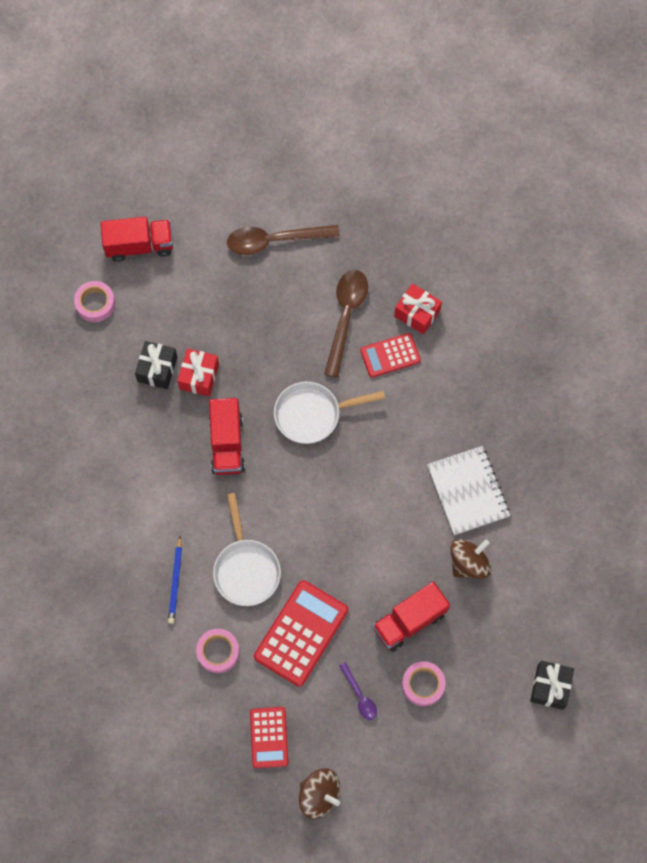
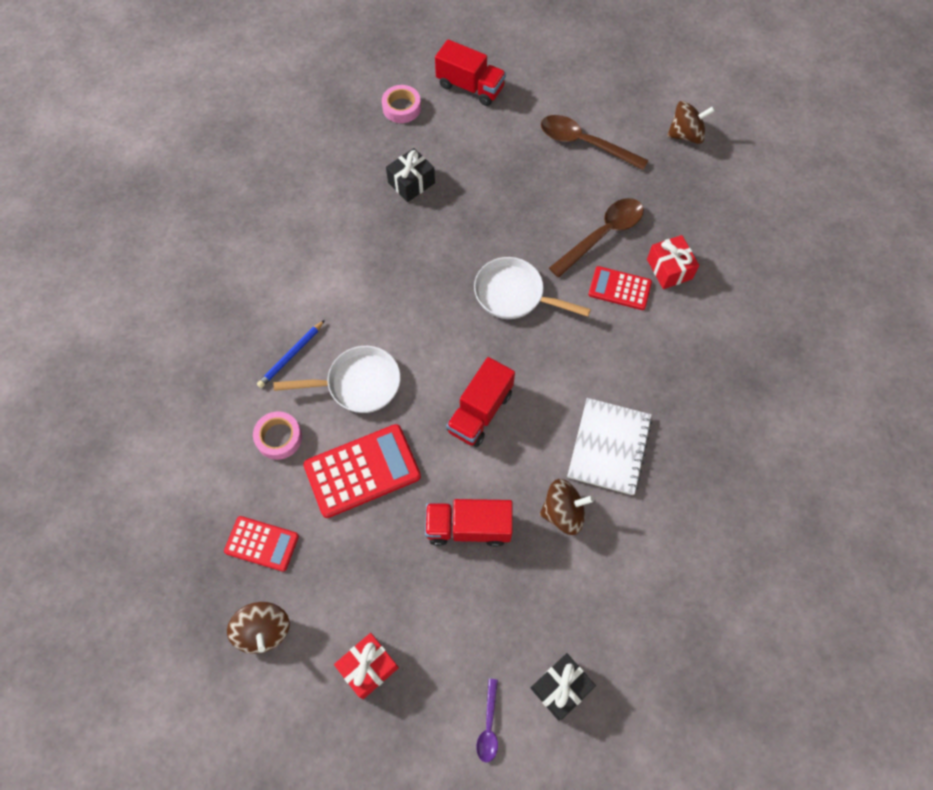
camera: 35 degrees right, 5 degrees down
red gift [177,348,219,397] -> red gift moved to [334,633,399,699]
red truck [209,398,245,475] -> red truck moved to [446,357,515,447]
white pan [213,493,281,606] -> white pan turned 120 degrees counterclockwise [274,346,401,413]
red calculator [250,707,288,768] -> red calculator turned 105 degrees counterclockwise [224,516,299,572]
purple spoon [339,662,377,720] -> purple spoon moved to [476,679,498,762]
pink tape [402,661,445,706] -> none
none -> brown spinning top [667,101,715,144]

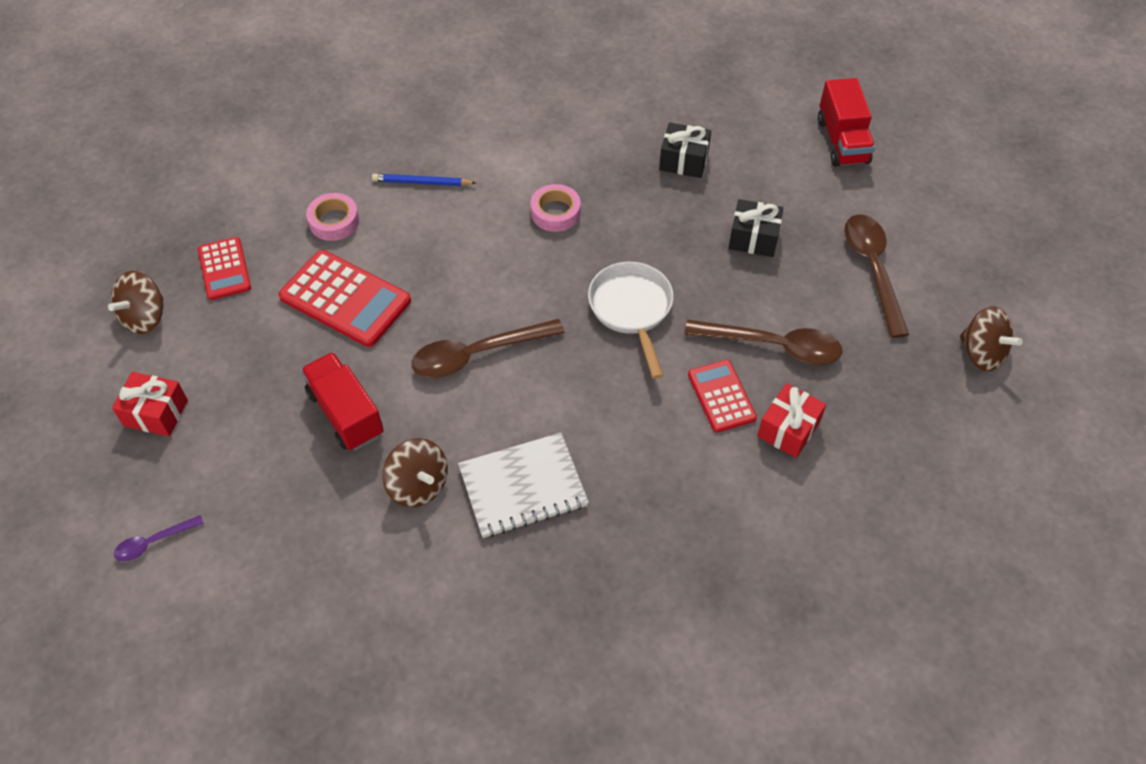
camera: 55 degrees right, 10 degrees down
white pan [274,346,401,413] -> none
pink tape [382,85,421,123] -> pink tape moved to [531,184,581,232]
red truck [446,357,515,447] -> brown spoon [411,319,565,378]
black gift [531,653,596,720] -> black gift moved to [729,199,783,257]

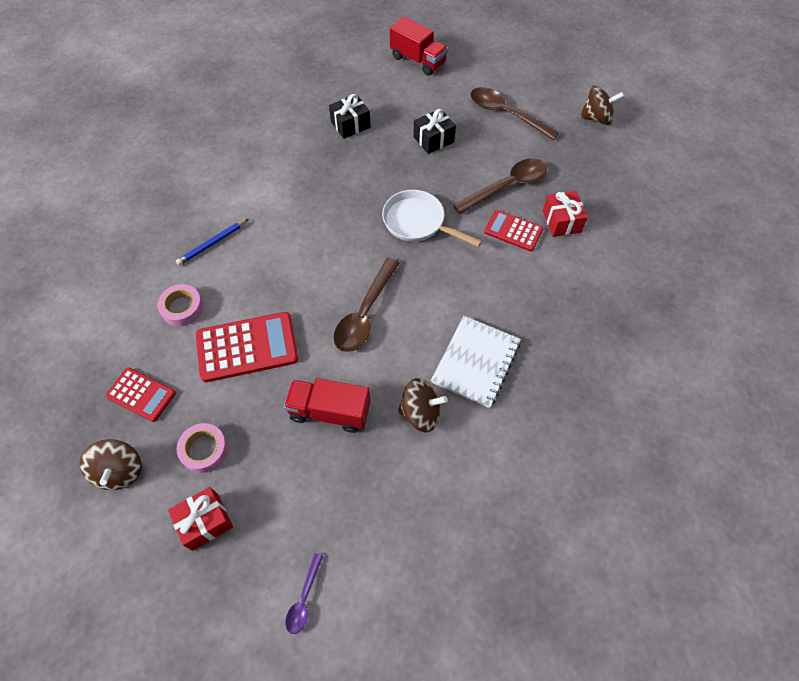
camera: 45 degrees left, 5 degrees up
pink tape [531,184,581,232] -> pink tape moved to [177,423,228,473]

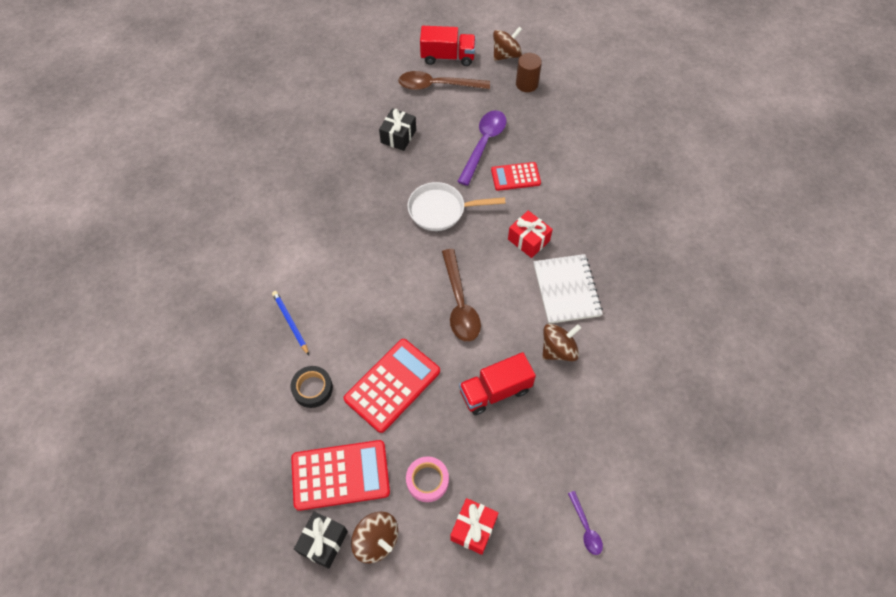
camera: 35 degrees left, 0 degrees up
red calculator [105,367,176,422] -> red calculator [291,440,390,511], size x1.64
pink tape [157,284,203,326] -> black tape [291,366,333,408]
blue pencil [176,219,248,265] -> blue pencil turned 135 degrees clockwise [272,291,309,355]
black gift [329,94,371,139] -> black gift moved to [294,511,348,569]
red truck [390,16,448,76] -> red truck moved to [420,26,476,66]
brown spoon [453,158,547,214] -> purple spoon [457,110,506,186]
red gift [543,191,588,237] -> red gift moved to [508,211,553,258]
none -> brown cylinder [516,53,542,92]

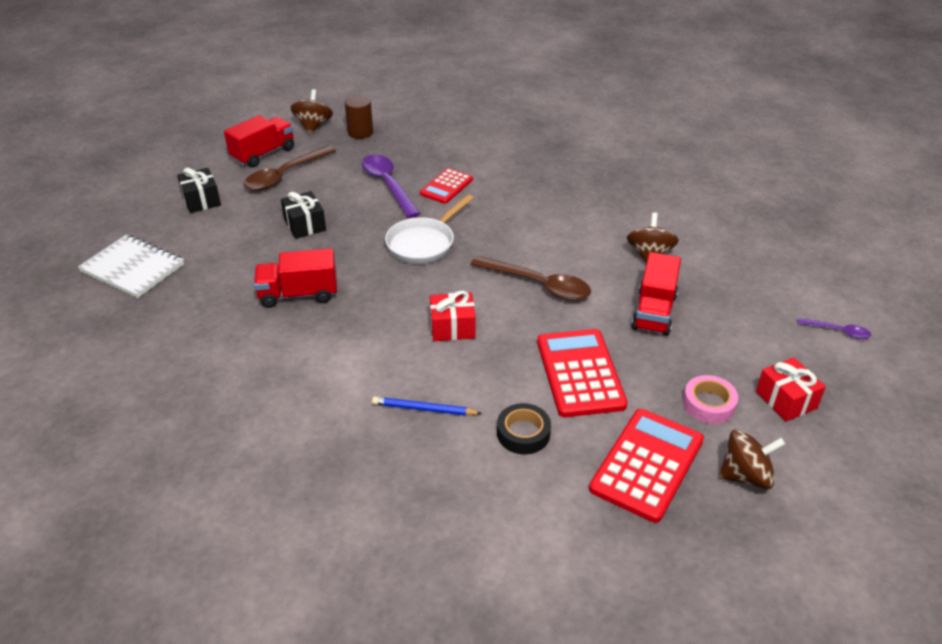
camera: 50 degrees left, 20 degrees down
black gift [294,511,348,569] -> black gift moved to [177,168,221,213]
red gift [508,211,553,258] -> red gift moved to [430,291,476,341]
white notebook [533,254,603,324] -> white notebook moved to [78,235,184,298]
none -> red truck [254,248,337,308]

